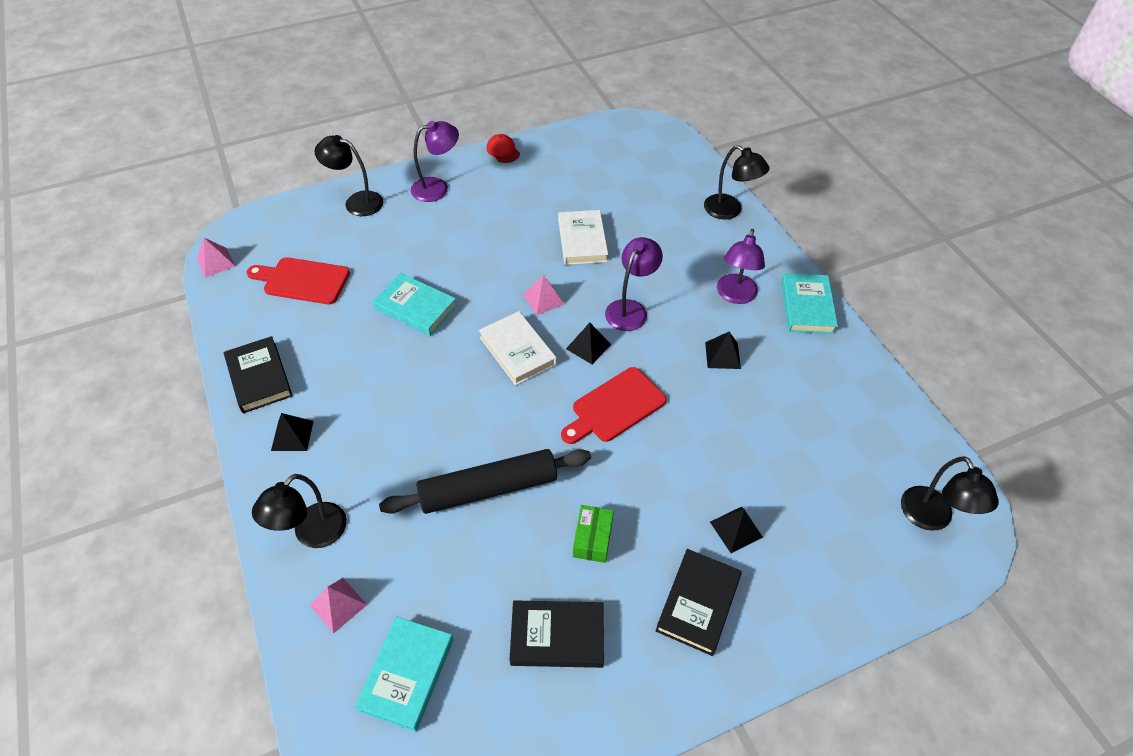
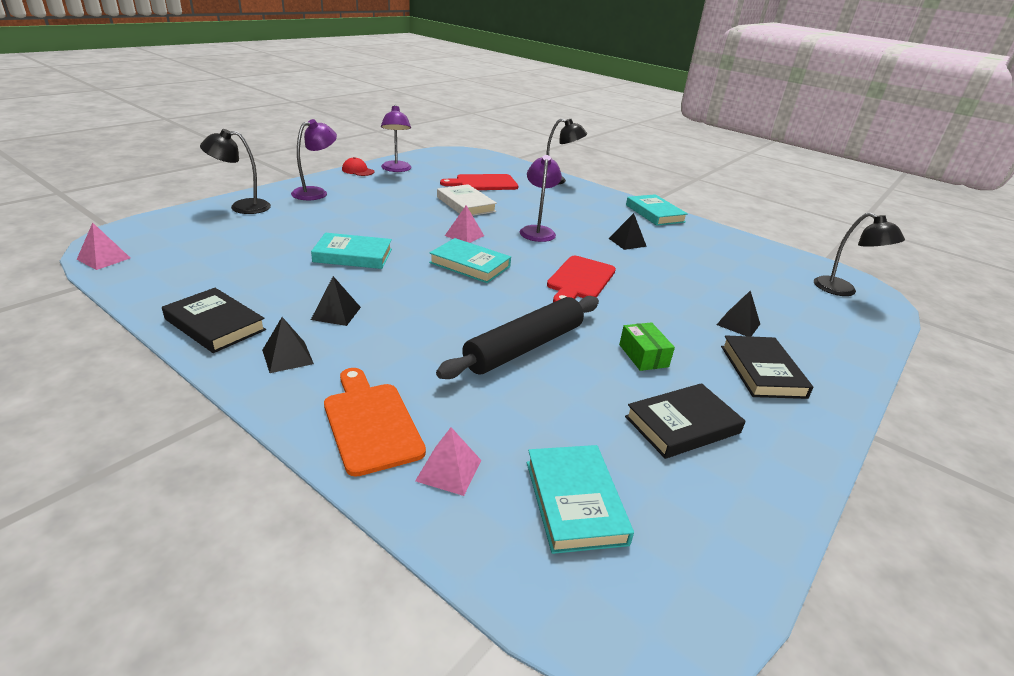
camera: 30 degrees left, 20 degrees down
red cutting board [247,257,350,304] -> red cutting board moved to [440,174,518,190]
black lamp [252,474,347,548] -> orange cutting board [324,368,426,477]
white book [479,311,557,386] -> turquoise book [429,238,511,283]
black pyramid [566,323,611,364] -> black pyramid moved to [311,276,361,326]
purple lamp [717,229,765,304] -> purple lamp moved to [381,105,411,172]

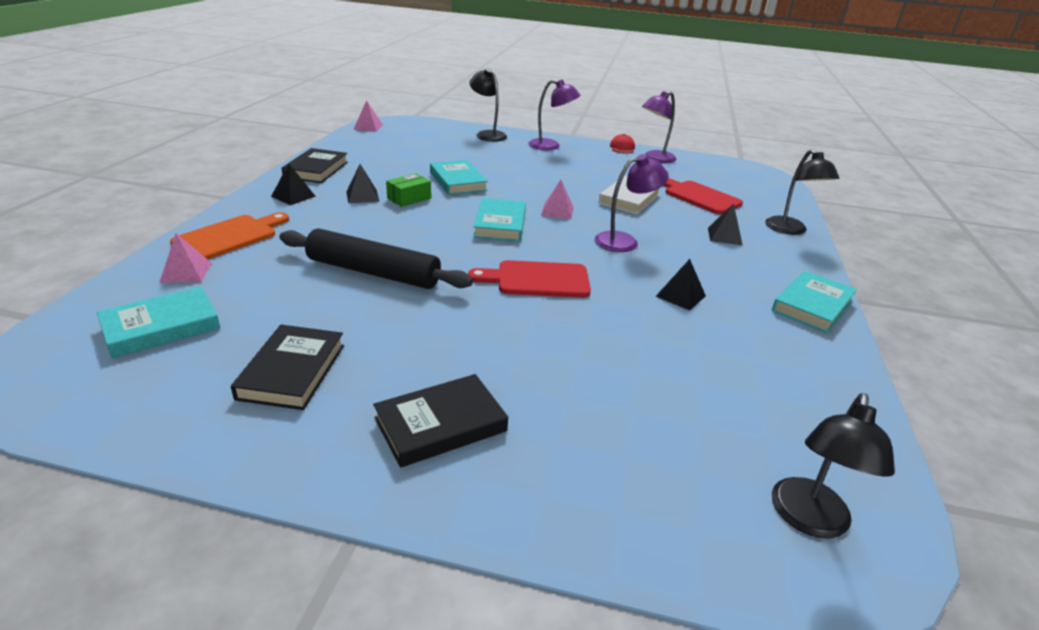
camera: 65 degrees right, 0 degrees up
green box [619,322,675,371] -> green box moved to [386,173,431,207]
black book [625,383,745,459] -> black book turned 60 degrees clockwise [231,325,344,410]
black pyramid [717,290,760,336] -> black pyramid moved to [708,203,742,245]

